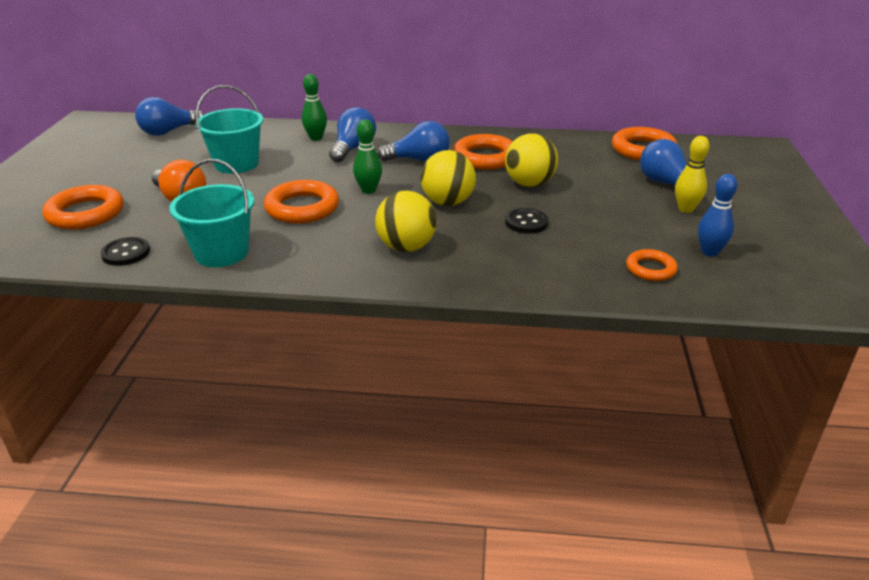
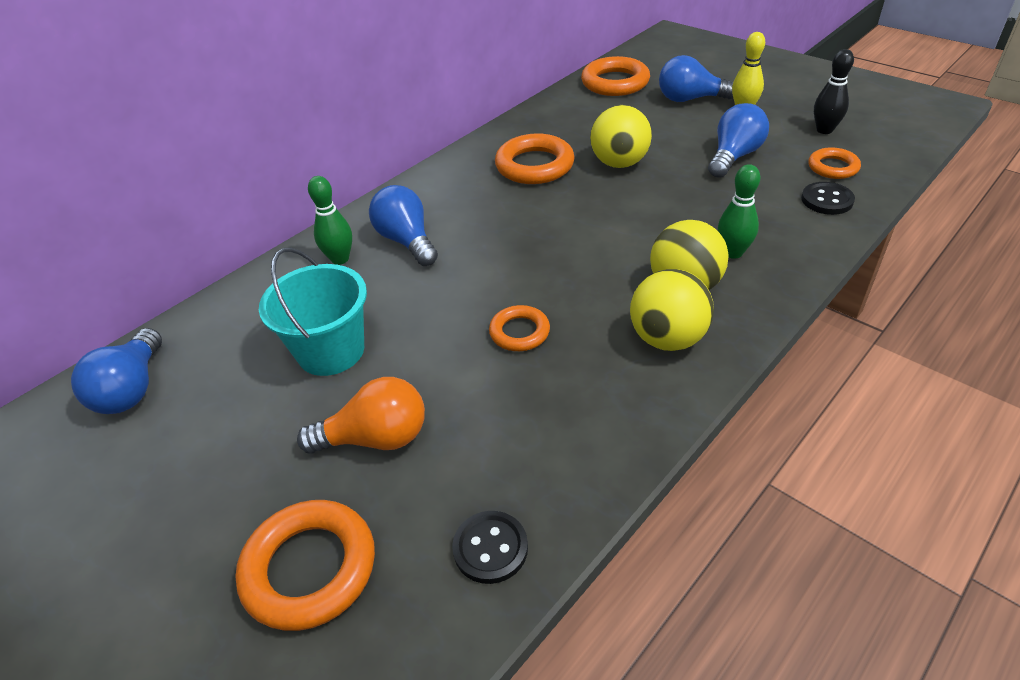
camera: 50 degrees left, 10 degrees up
turquoise bucket [169,159,254,267] -> none
orange ring [264,180,339,223] -> orange ring [489,305,550,351], size x0.59
green bowling pin [353,120,382,194] -> green bowling pin moved to [718,164,760,259]
blue light bulb [377,121,450,162] -> blue light bulb moved to [708,103,769,178]
yellow ball [421,150,476,206] -> yellow ball moved to [630,269,714,351]
black button [505,208,548,234] -> black button moved to [801,182,855,215]
blue bowling pin [698,174,738,256] -> black bowling pin [814,49,854,134]

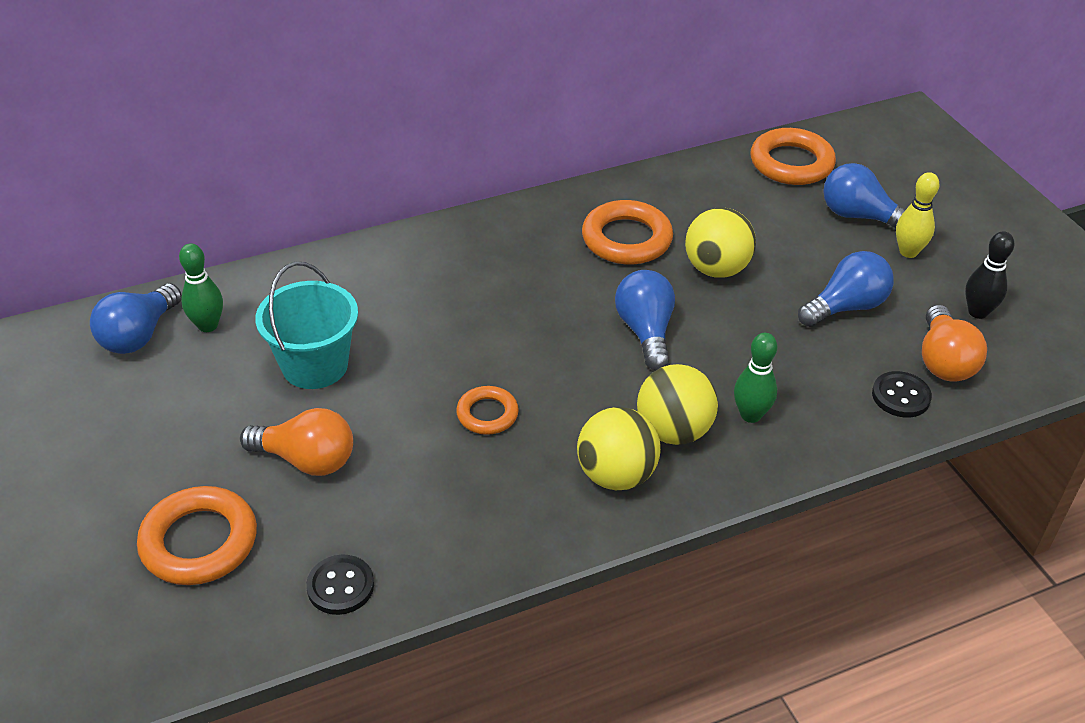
camera: 20 degrees right, 0 degrees up
green bowling pin [308,176,352,265] -> green bowling pin moved to [179,243,223,332]
blue light bulb [369,185,438,266] -> blue light bulb moved to [615,270,675,370]
orange ring [808,148,861,179] -> orange light bulb [922,305,987,382]

